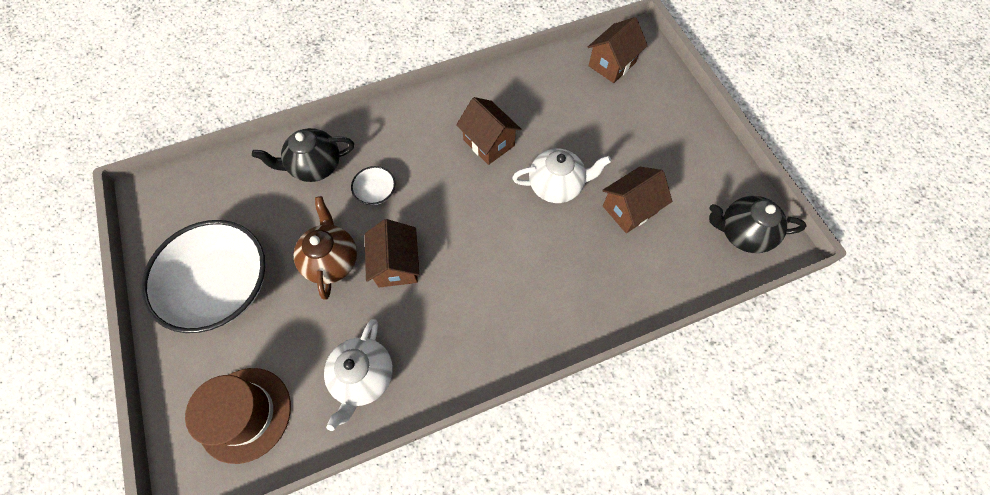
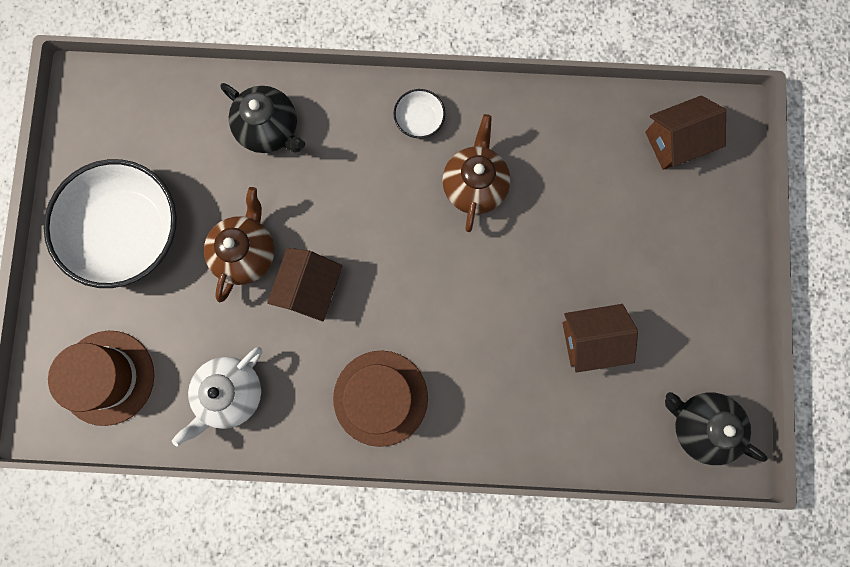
camera: 25 degrees right, 15 degrees up
black teapot [252,128,354,182] -> black teapot turned 150 degrees counterclockwise [220,83,305,153]
white bowl [351,166,395,205] -> white bowl moved to [393,89,445,138]
brown house [456,97,521,165] -> brown teapot [442,114,510,232]
white teapot [512,149,611,203] -> none
none -> brown hat [333,351,428,447]

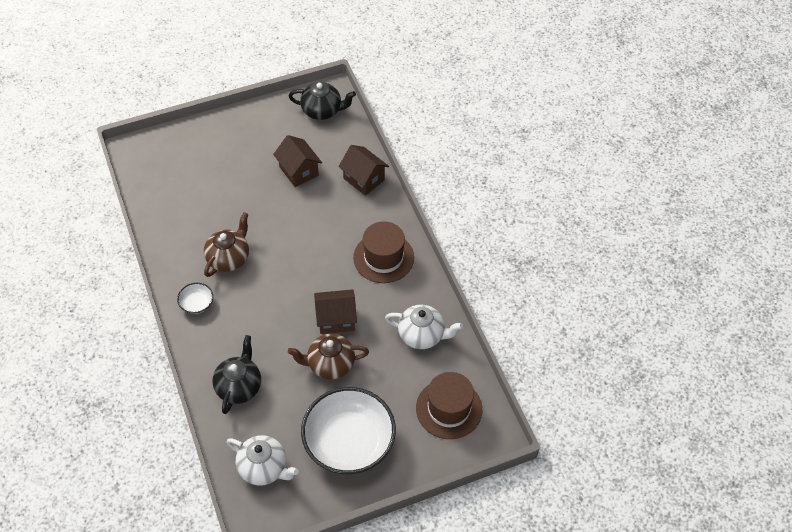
camera: 115 degrees left, 25 degrees down
brown teapot [442,114,510,232] -> brown teapot turned 135 degrees clockwise [204,212,249,277]
brown house [645,96,726,170] -> brown house moved to [338,145,389,196]
black teapot [665,392,768,465] -> black teapot turned 90 degrees counterclockwise [288,82,356,120]
none -> white teapot [226,435,299,486]

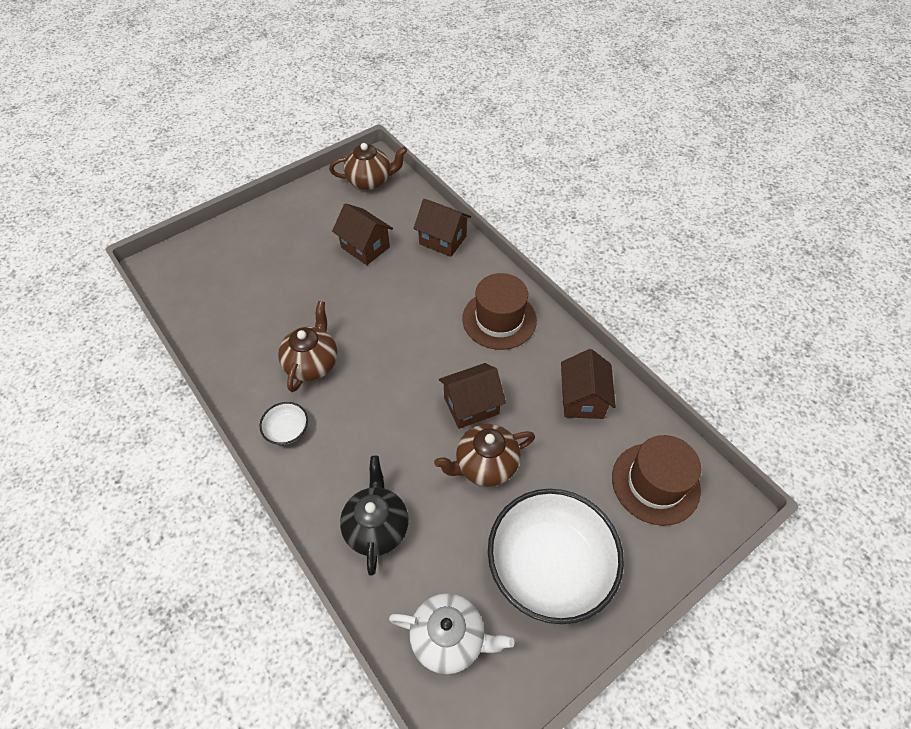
camera: 15 degrees left, 0 degrees up
black teapot [288,82,356,120] -> brown teapot [329,143,407,190]
white teapot [385,305,463,349] -> brown house [561,349,616,419]

